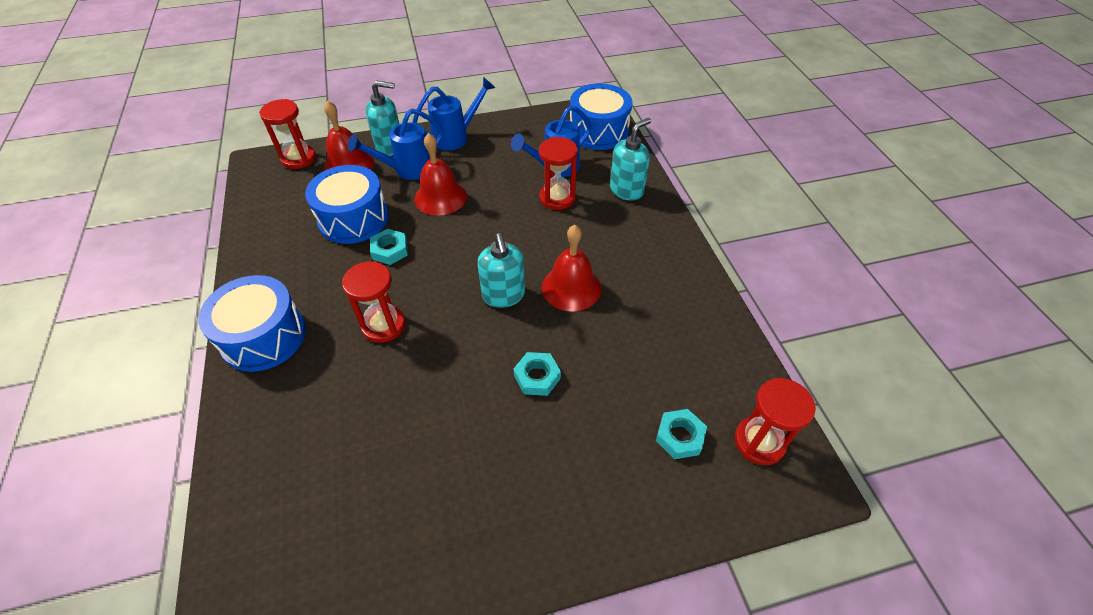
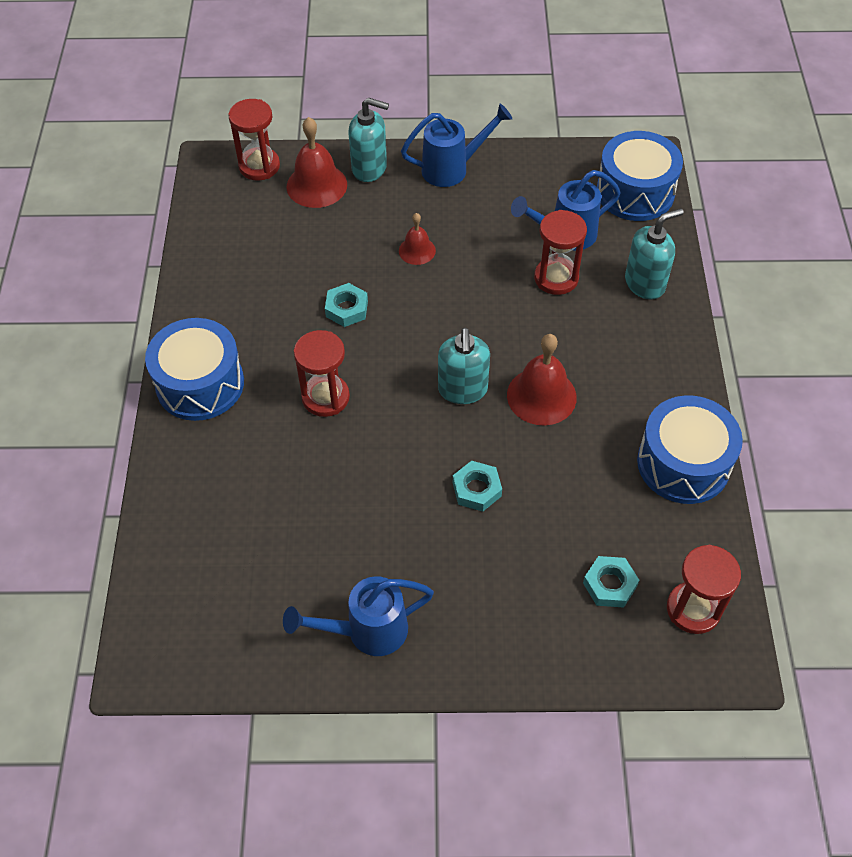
camera: 15 degrees right, 5 degrees up
blue drum [305,165,389,244] -> blue drum moved to [637,395,743,504]
blue watering can [348,109,443,180] -> blue watering can moved to [283,576,434,656]
red bell [414,133,467,216] -> red bell [399,213,436,265], size x0.58

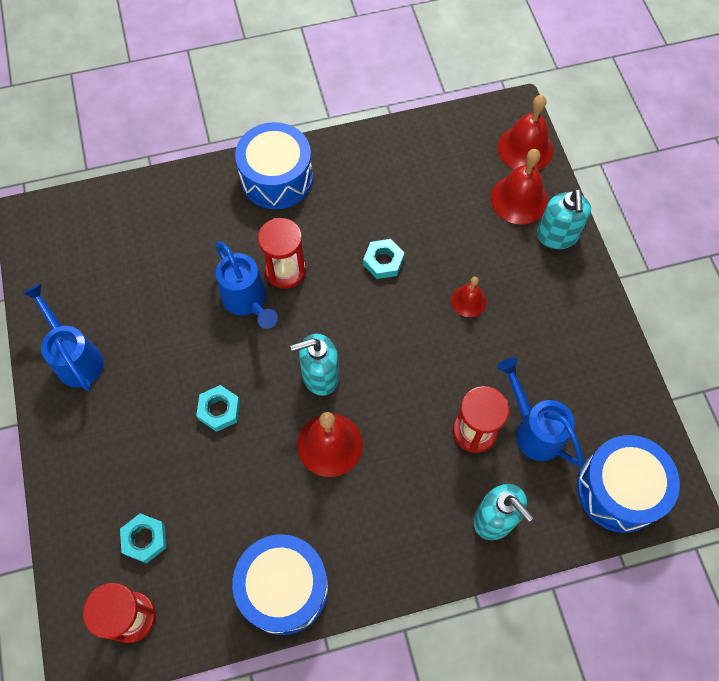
camera: 75 degrees right, 10 degrees up
red hourglass [228,99,280,181] -> red bell [497,95,554,170]
blue watering can [401,104,512,187] -> blue watering can moved to [216,241,278,329]

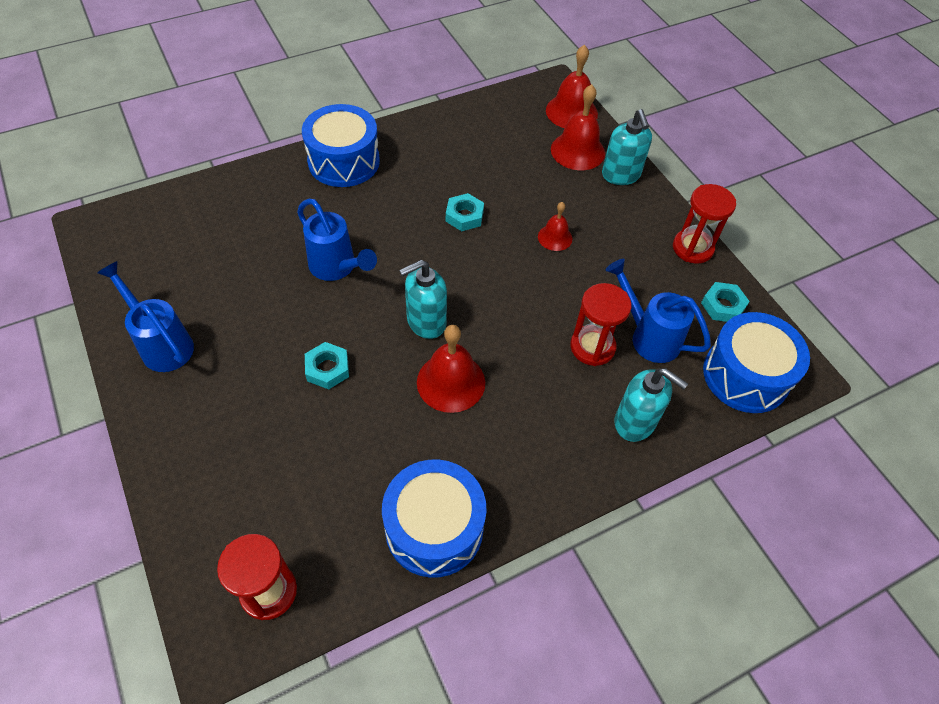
camera: 15 degrees left, 10 degrees down
turquoise nut [120,513,167,563] -> turquoise nut moved to [701,282,750,322]
red hourglass [258,218,306,289] -> red hourglass moved to [673,184,736,264]

